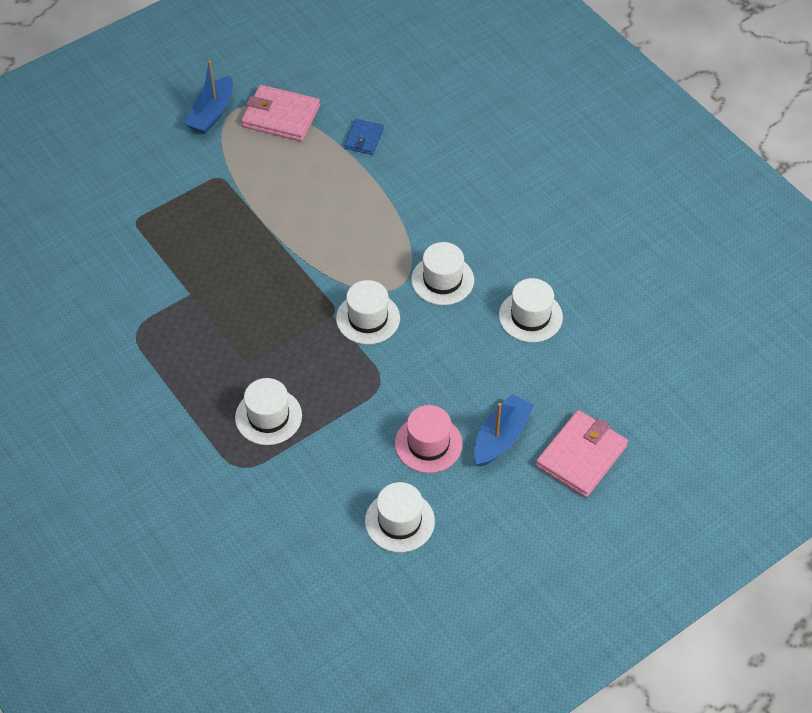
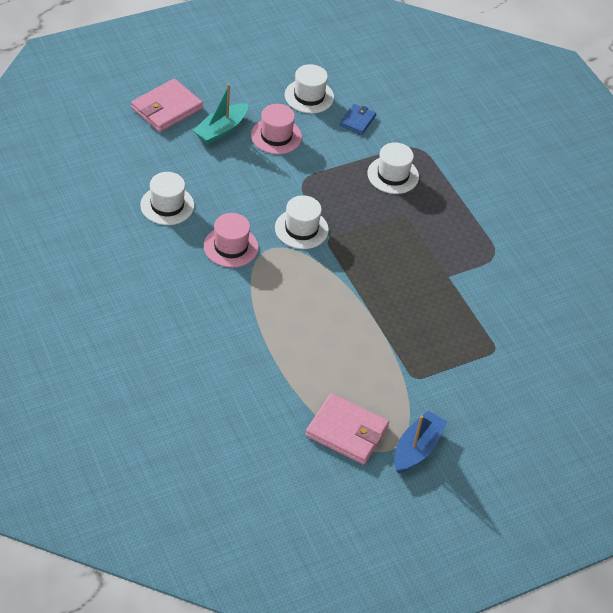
camera: 175 degrees left, 5 degrees down
blue wallet [344,119,384,155] -> blue wallet moved to [340,104,376,135]
white hat [411,242,474,305] -> pink hat [204,213,259,268]
blue boat [474,394,534,467] -> turquoise boat [193,84,248,145]

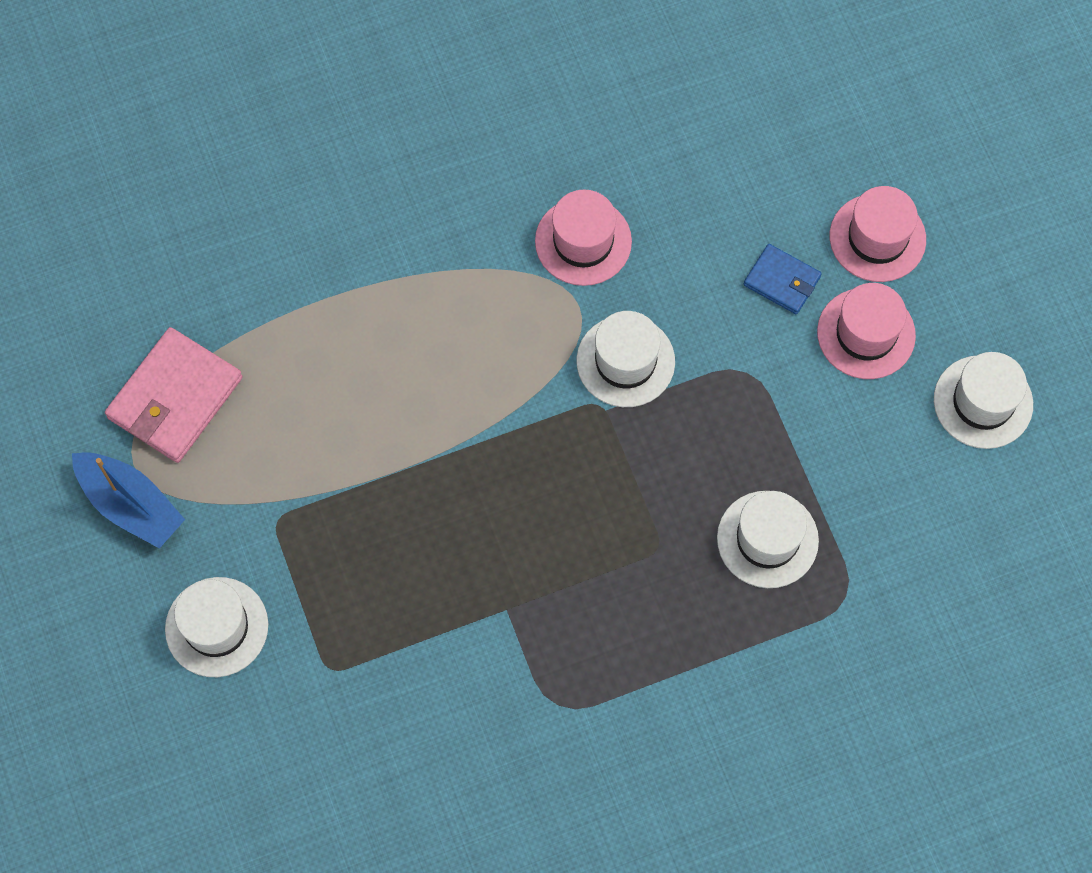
camera: 100 degrees right, 20 degrees up
pink wallet [131,79,203,132] -> none
white hat [140,172,194,225] -> white hat moved to [165,577,268,677]
turquoise boat [193,84,248,145] -> pink hat [830,186,926,282]
blue wallet [340,104,376,135] -> blue wallet moved to [744,244,822,314]

